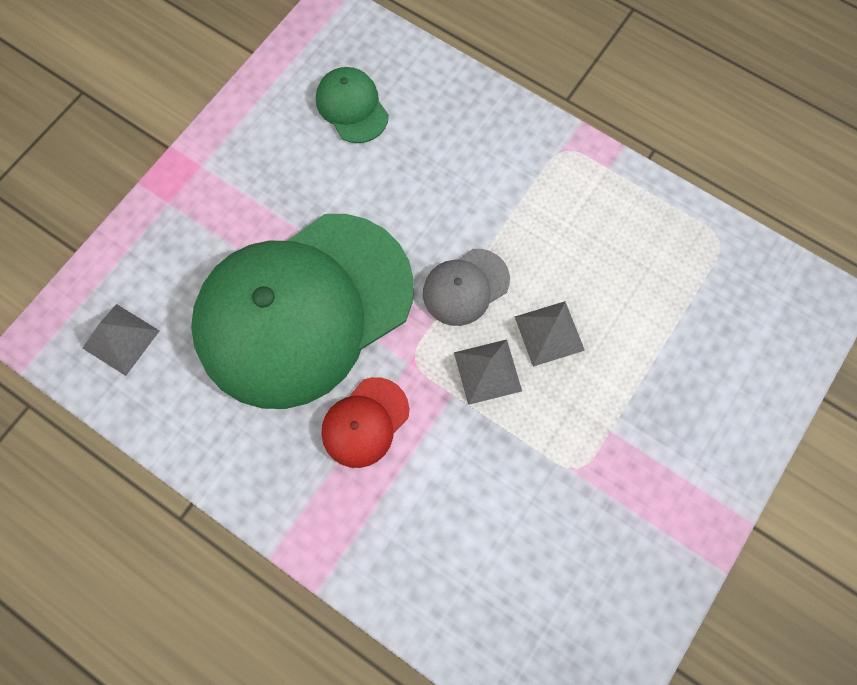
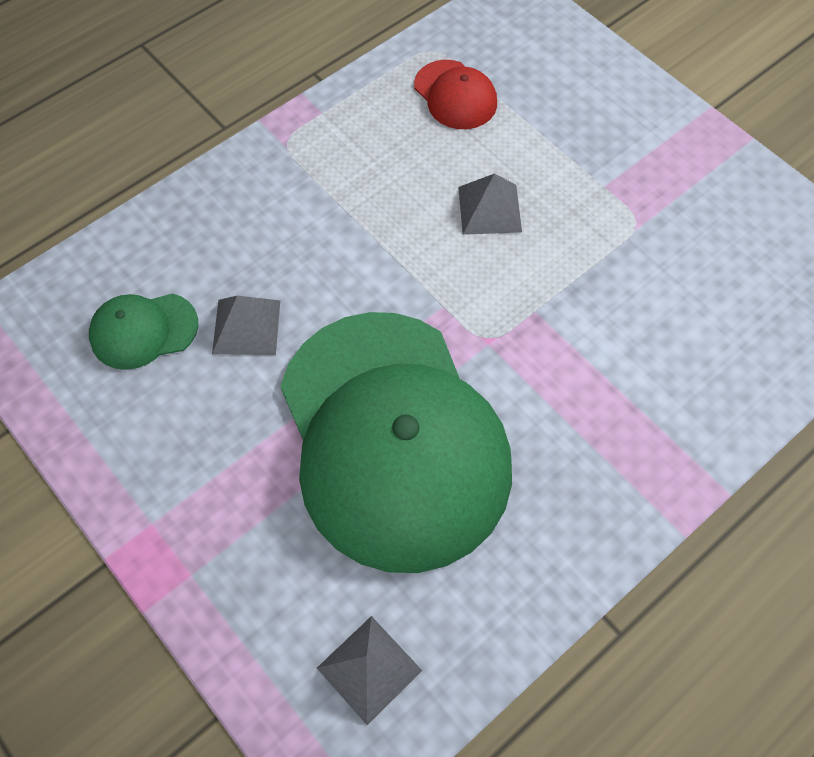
camera: 75 degrees left, 10 degrees down
red cap [321,377,409,468] -> red cap moved to [414,60,497,129]
grey cap [423,249,510,326] -> none
grey pyramid [454,339,522,405] -> grey pyramid moved to [212,296,280,355]

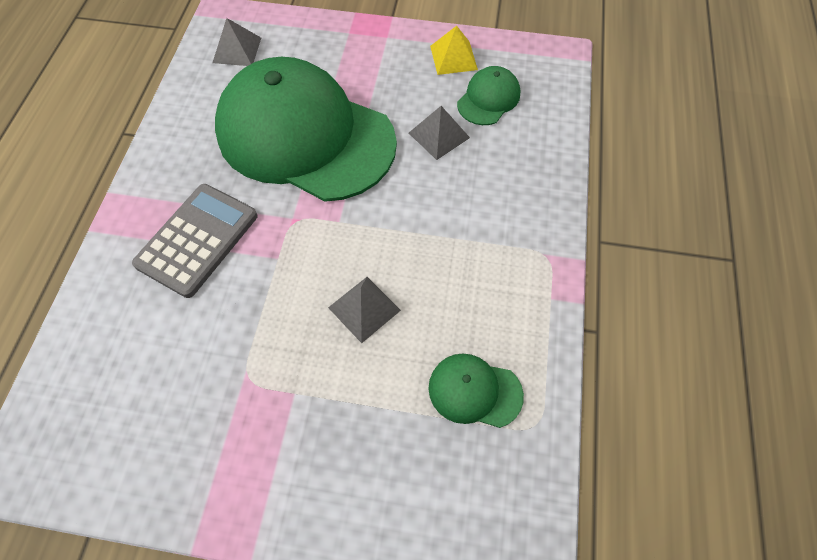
camera: 140 degrees right, 0 degrees up
red cap [414,60,497,129] -> green cap [428,353,524,428]
none -> grey calculator [132,184,257,298]
none -> yellow pyramid [430,26,478,75]

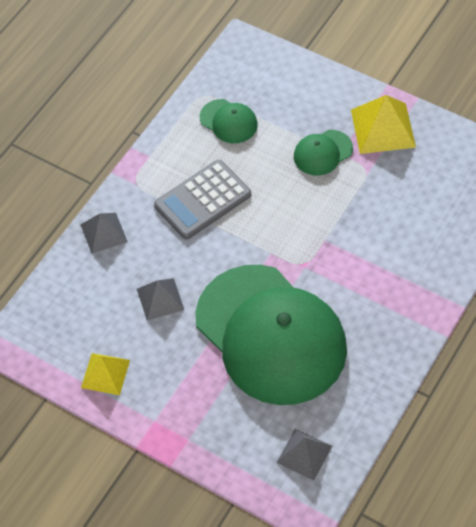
camera: 155 degrees left, 5 degrees down
grey calculator [132,184,257,298] -> grey calculator moved to [154,160,251,239]
grey pyramid [328,277,401,343] -> grey pyramid moved to [81,213,128,254]
green cap [457,66,520,125] -> green cap moved to [294,130,353,176]
none -> yellow pyramid [351,95,416,154]

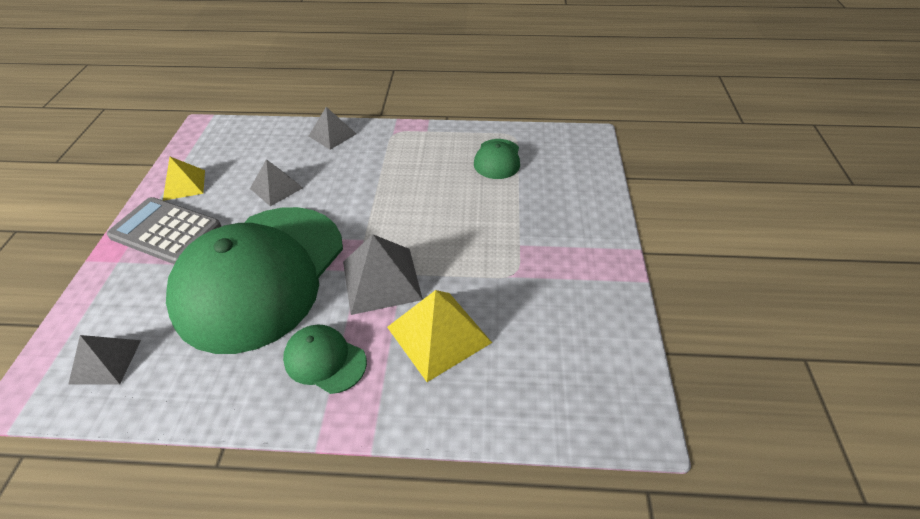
camera: 60 degrees right, 10 degrees down
grey calculator [154,160,251,239] -> grey calculator moved to [107,197,221,264]
green cap [294,130,353,176] -> green cap moved to [283,325,367,394]
yellow pyramid [351,95,416,154] -> yellow pyramid moved to [387,290,492,382]
none -> grey pyramid [343,234,423,315]

